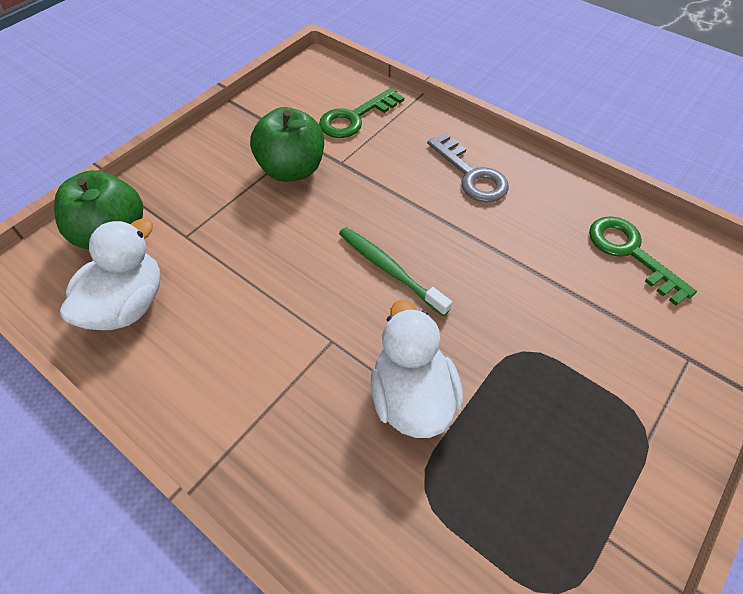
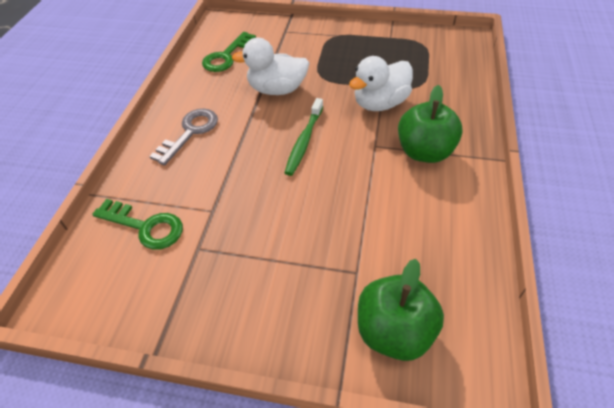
camera: 115 degrees left, 5 degrees down
white duck [60,219,160,330] -> white duck moved to [232,38,309,95]
green apple [250,107,324,182] -> green apple moved to [398,85,463,163]

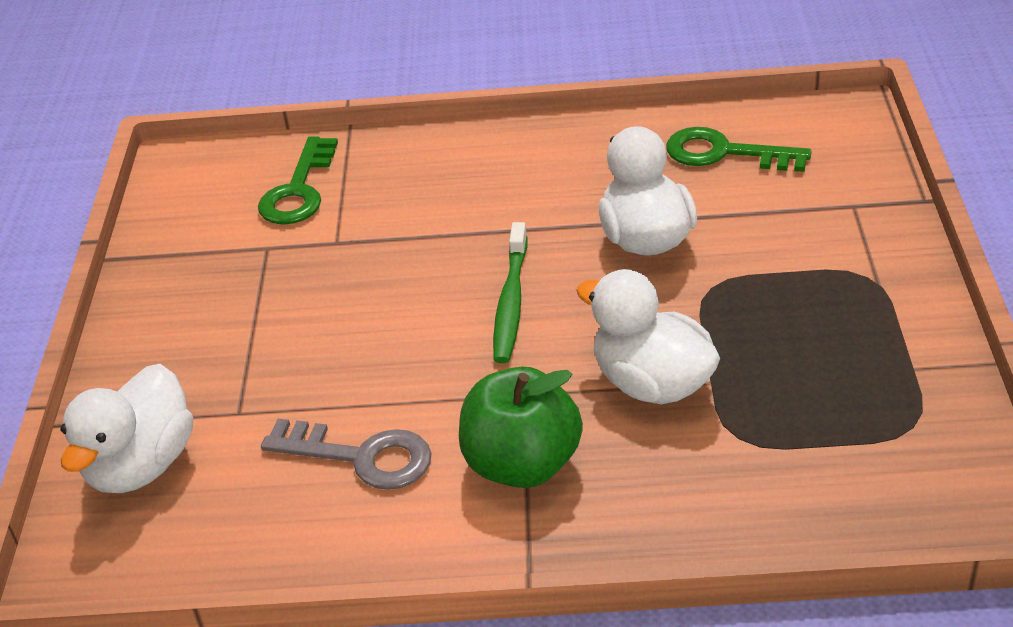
camera: 80 degrees right, 10 degrees down
grey key [149,109,218,165] -> grey key moved to [261,419,432,490]
green toothbrush [284,98,323,176] -> green toothbrush turned 90 degrees counterclockwise [493,222,527,363]
green apple [358,259,444,361] -> white duck [60,364,193,493]

